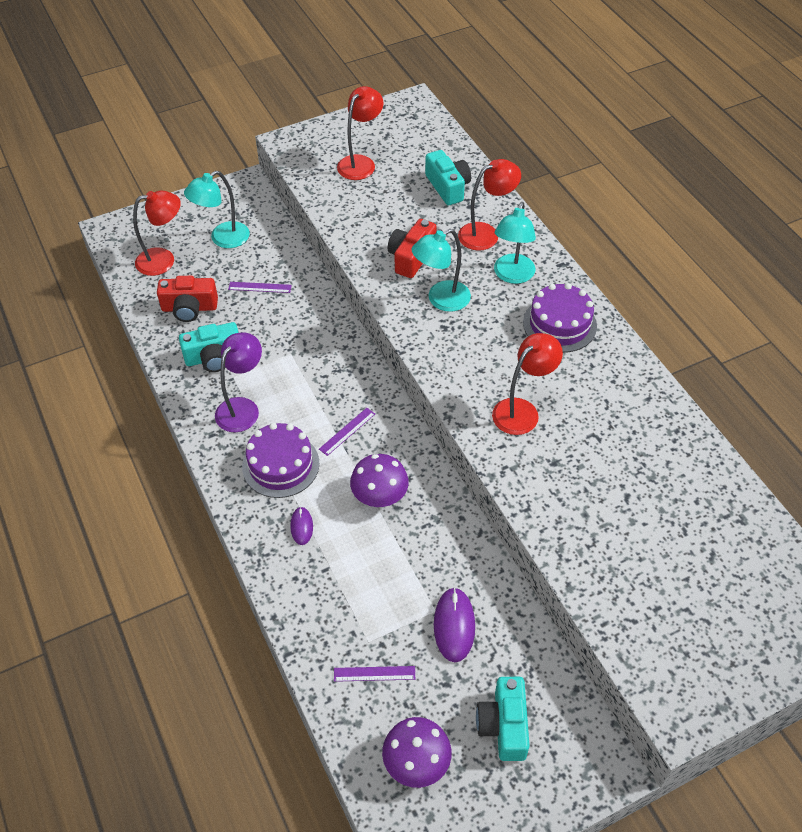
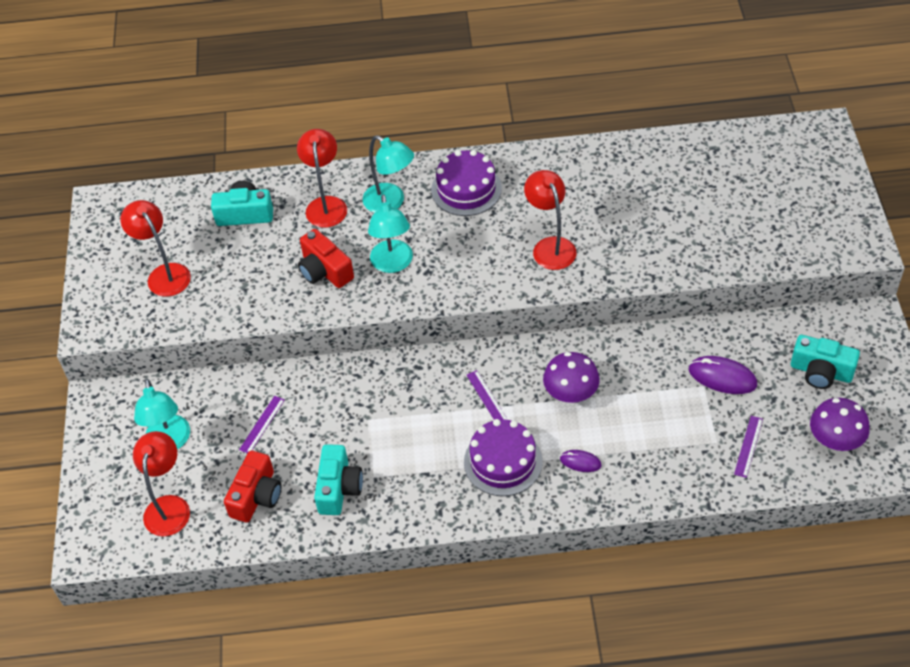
camera: 65 degrees left, 0 degrees up
purple lamp [215,332,262,432] -> none

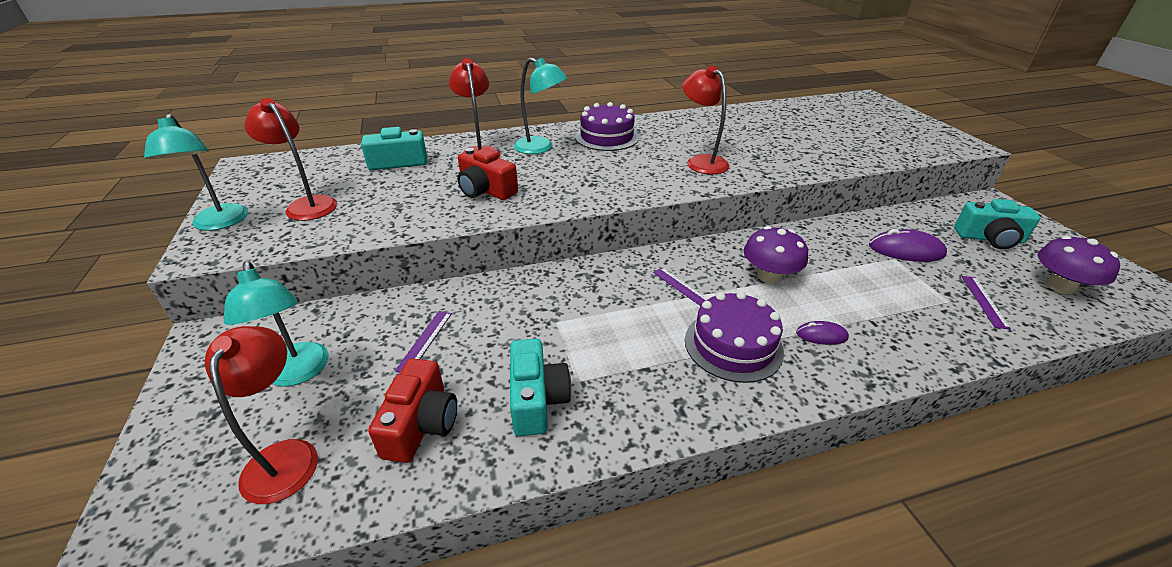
camera: 15 degrees left, 15 degrees down
turquoise lamp [368,195,413,273] -> turquoise lamp moved to [144,114,248,231]

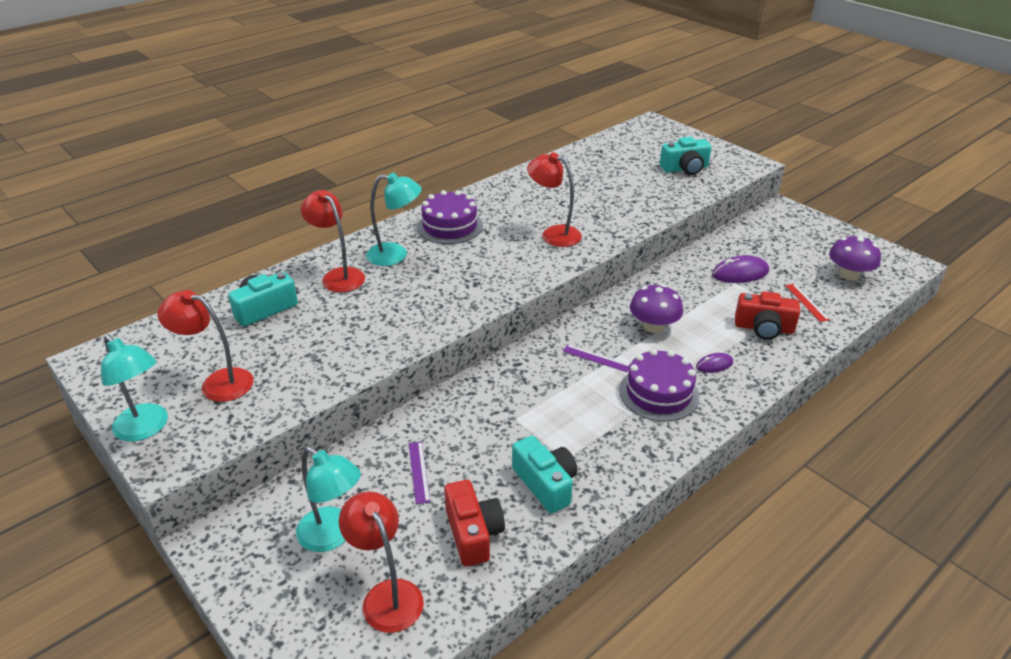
camera: 25 degrees left, 0 degrees up
red camera [457,148,518,200] -> red camera moved to [735,291,800,340]
turquoise camera [954,199,1040,249] -> turquoise camera moved to [660,137,712,175]
purple ruler [961,276,1011,329] -> red ruler [785,284,830,322]

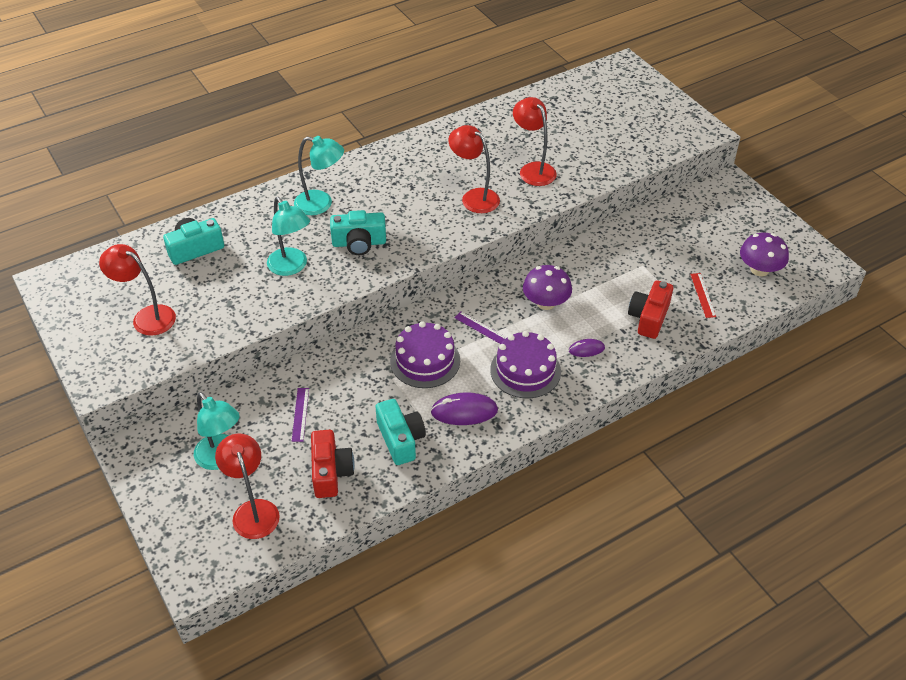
camera: 10 degrees right, 10 degrees up
turquoise lamp [101,334,168,442] -> turquoise lamp moved to [267,197,310,276]
red lamp [301,190,365,292] -> red lamp moved to [513,97,557,186]
purple cake [417,190,483,244] -> purple cake moved to [390,321,460,388]
turquoise camera [660,137,712,175] -> turquoise camera moved to [330,210,386,255]
purple mouse [712,255,769,283] -> purple mouse moved to [431,392,498,425]
red camera [735,291,800,340] -> red camera turned 90 degrees clockwise [628,280,673,339]

